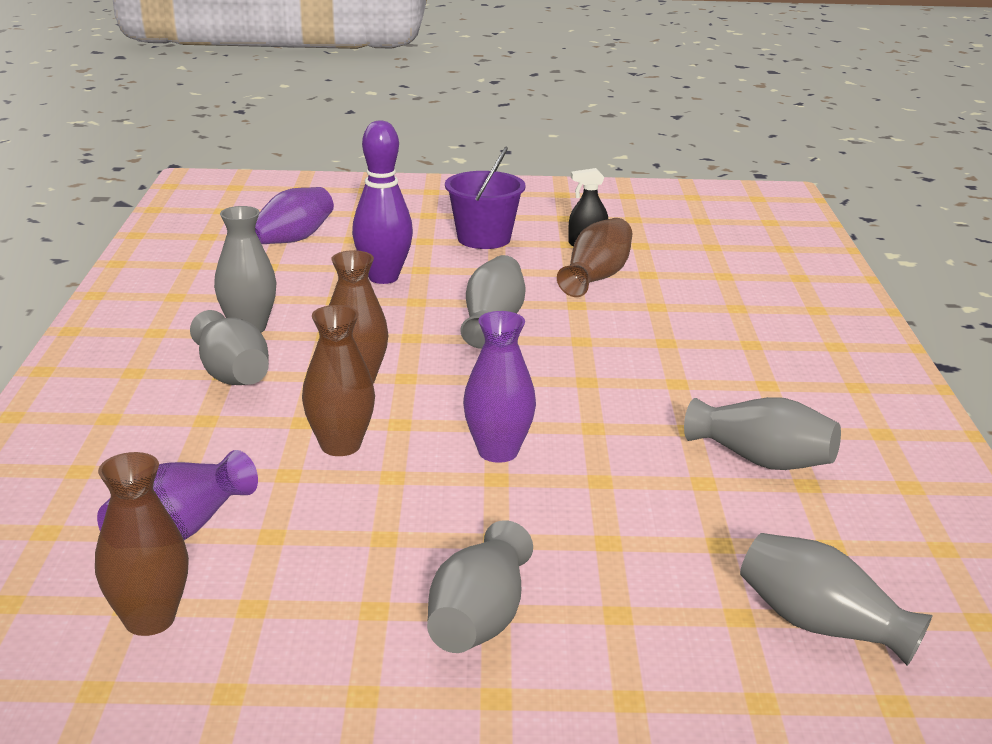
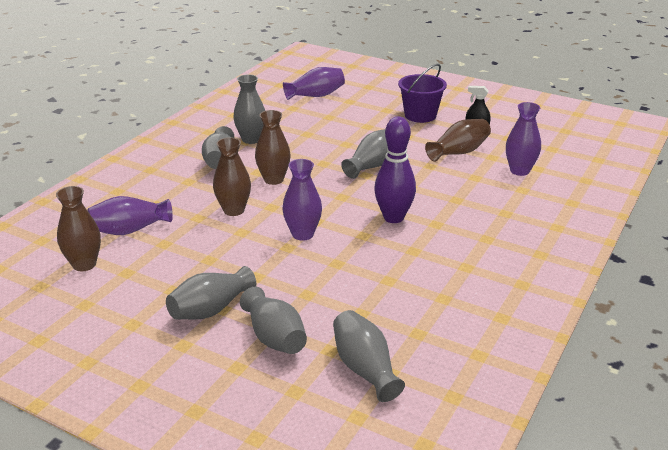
camera: 30 degrees right, 5 degrees up
purple bowling pin [352,120,413,284] -> purple bowling pin moved to [374,117,416,223]
grey vase [684,397,841,470] -> grey vase moved to [240,287,307,354]
none -> purple vase [506,102,541,176]

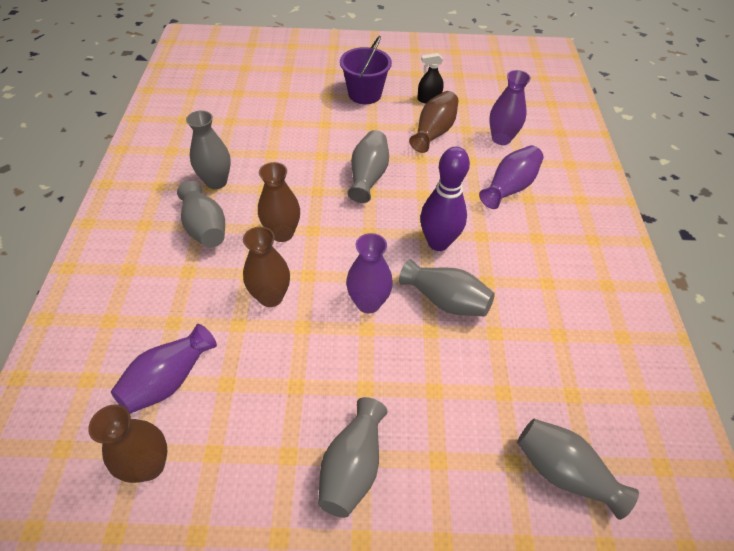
camera: 30 degrees left, 20 degrees up
grey vase [240,287,307,354] -> grey vase moved to [399,259,495,317]
purple vase [283,67,345,100] -> purple vase moved to [479,145,543,209]

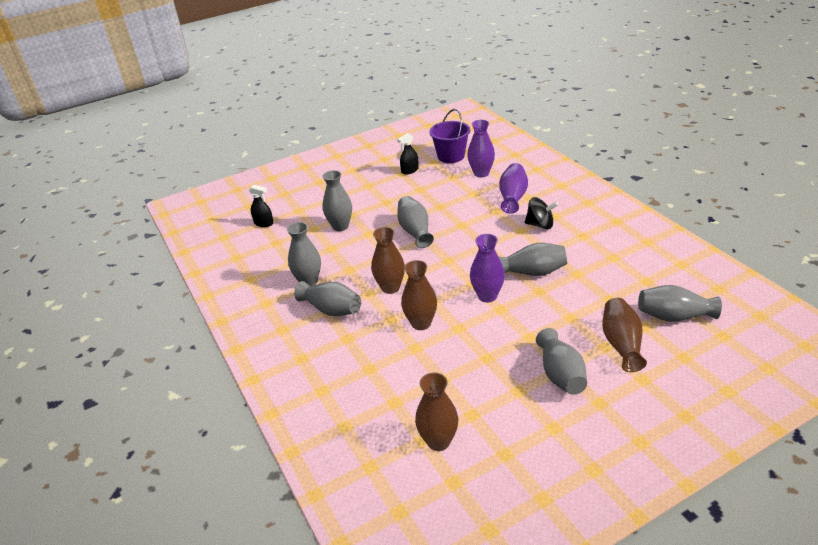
camera: 25 degrees left, 15 degrees down
purple vase [111,324,217,414] -> none
purple bucket [340,36,392,104] -> purple bucket moved to [429,109,470,163]
brown vase [409,91,458,153] -> brown vase moved to [602,298,647,372]
purple bowling pin [420,147,470,251] -> none
none -> black spray bottle [249,185,274,227]
none -> grey vase [322,170,352,231]
none -> black spinning top [525,197,558,229]

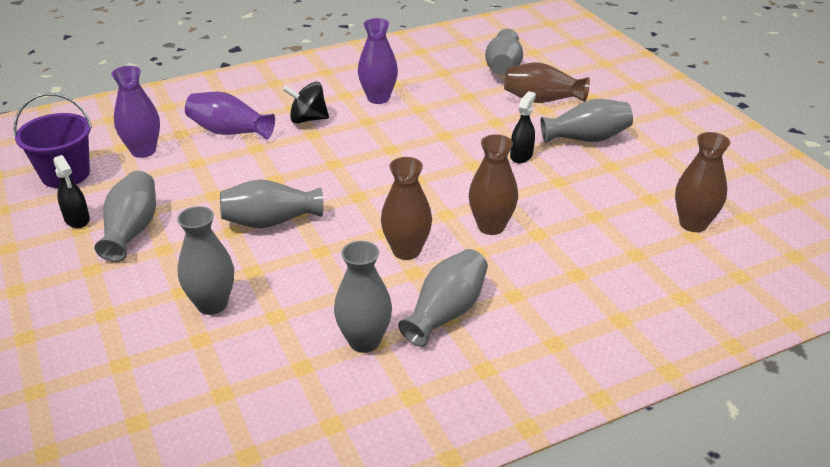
camera: 90 degrees left, 0 degrees up
black spray bottle [249,185,274,227] -> black spray bottle moved to [510,91,536,163]
purple vase [470,234,505,302] -> purple vase moved to [358,18,398,104]
grey vase [498,243,567,276] -> grey vase moved to [95,171,156,262]
black spinning top [525,197,558,229] -> black spinning top turned 105 degrees counterclockwise [283,82,329,124]

